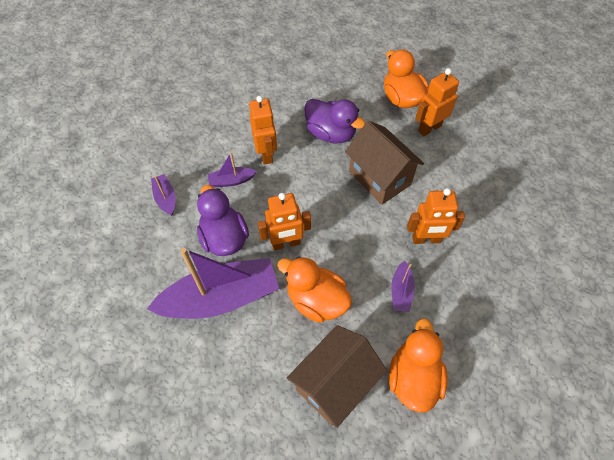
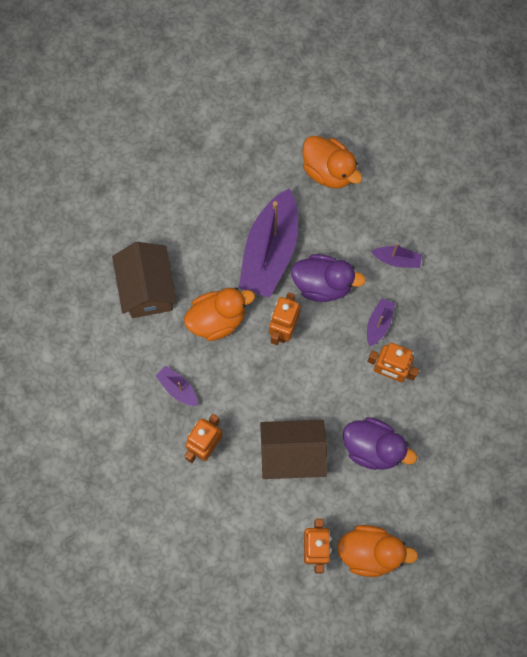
camera: 125 degrees right, 15 degrees up
purple duck [304,99,366,143] -> purple duck turned 135 degrees counterclockwise [343,417,417,470]
orange duck [389,318,448,413] -> orange duck moved to [302,136,362,189]

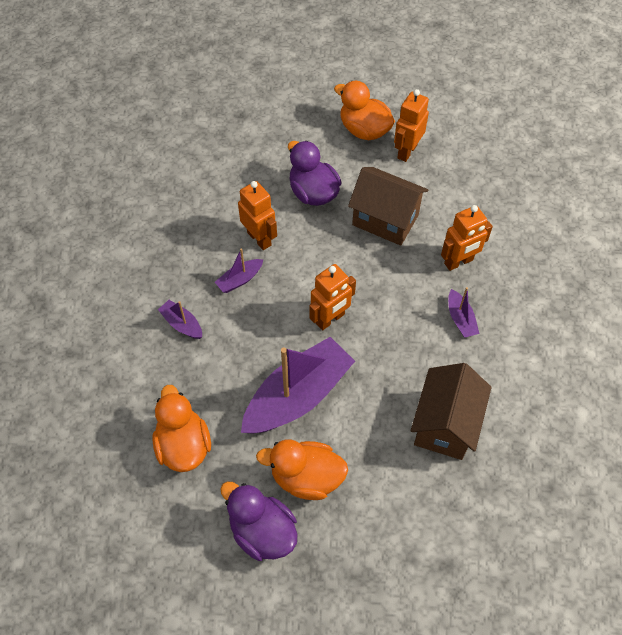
camera: 150 degrees left, 15 degrees down
orange duck [184,288,255,341] -> orange duck moved to [256,439,348,500]
purple duck [291,254,366,302] -> purple duck moved to [220,481,297,561]

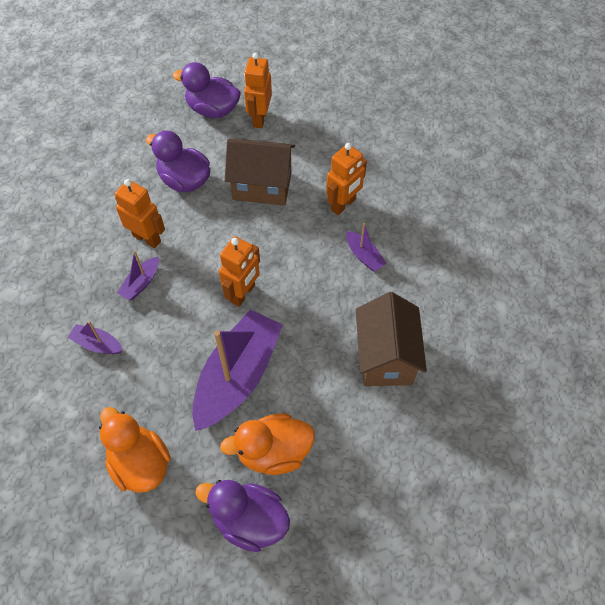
camera: 20 degrees left, 0 degrees up
orange duck [334,81,395,140] -> purple duck [173,62,241,118]

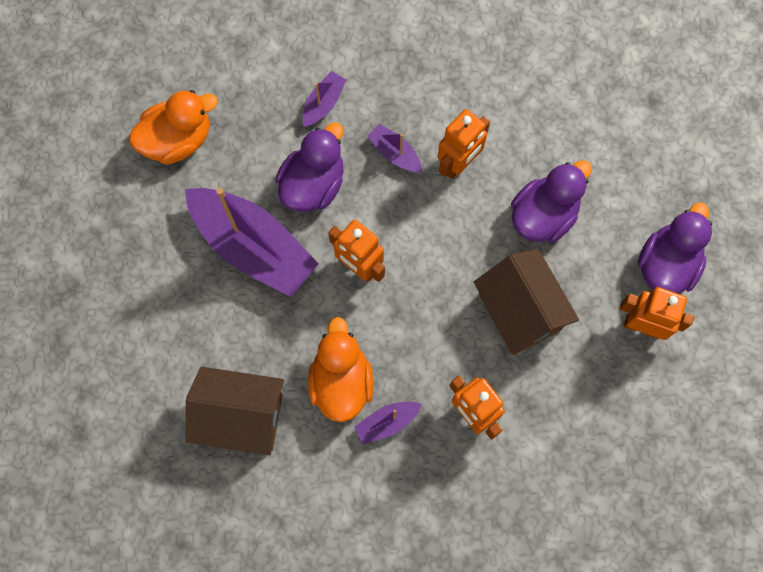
camera: 100 degrees right, 15 degrees up
purple duck [195,480,290,552] -> purple duck moved to [275,122,343,212]
orange duck [220,413,315,475] -> orange duck moved to [308,317,374,422]
brown house [225,139,295,206] -> brown house turned 45 degrees counterclockwise [474,249,579,355]

